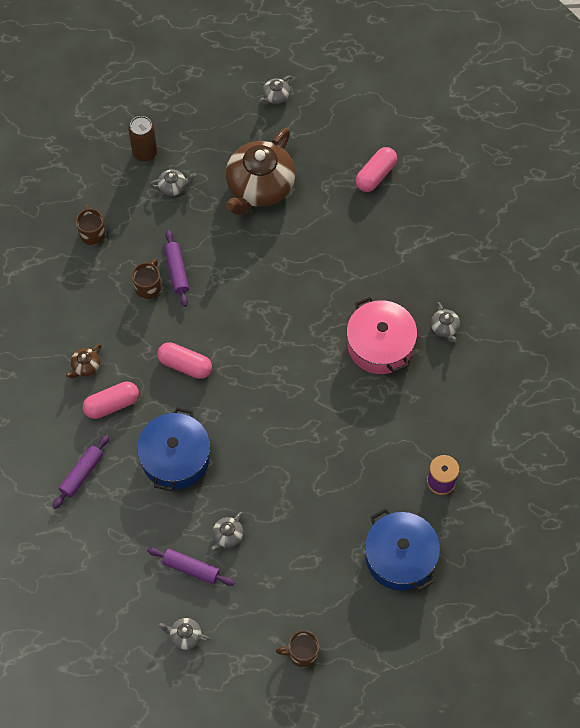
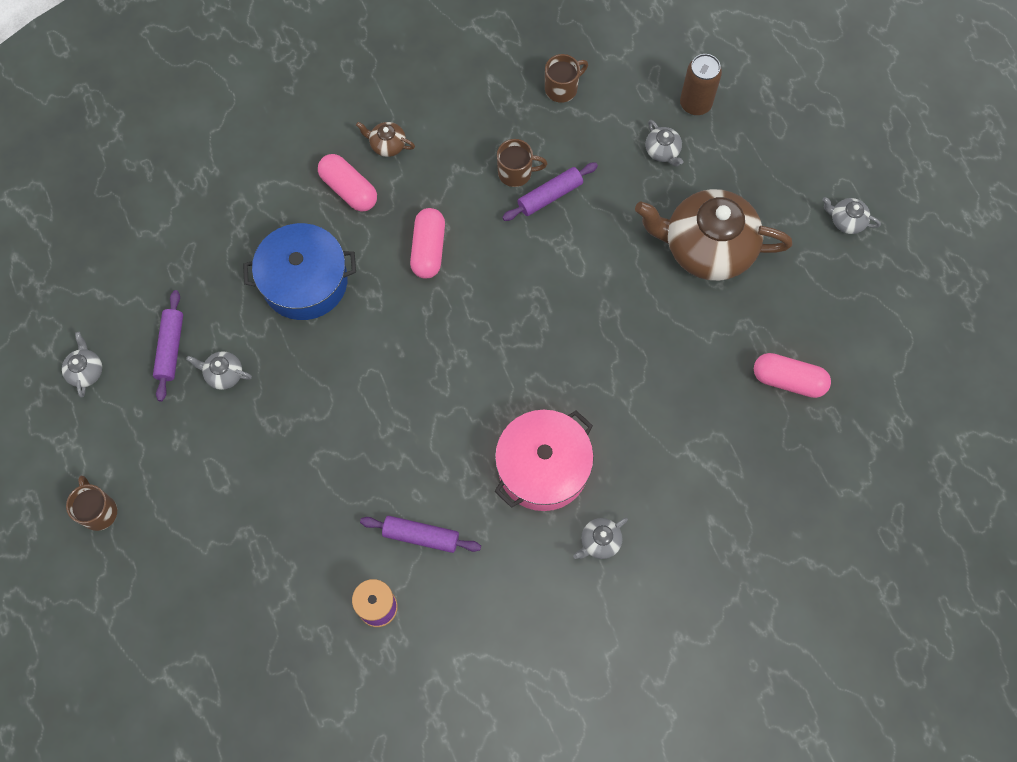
camera: 70 degrees right, 5 degrees up
purple rolling pin [52,435,109,509] -> purple rolling pin moved to [360,516,481,553]
blue pot [365,508,440,591] -> none

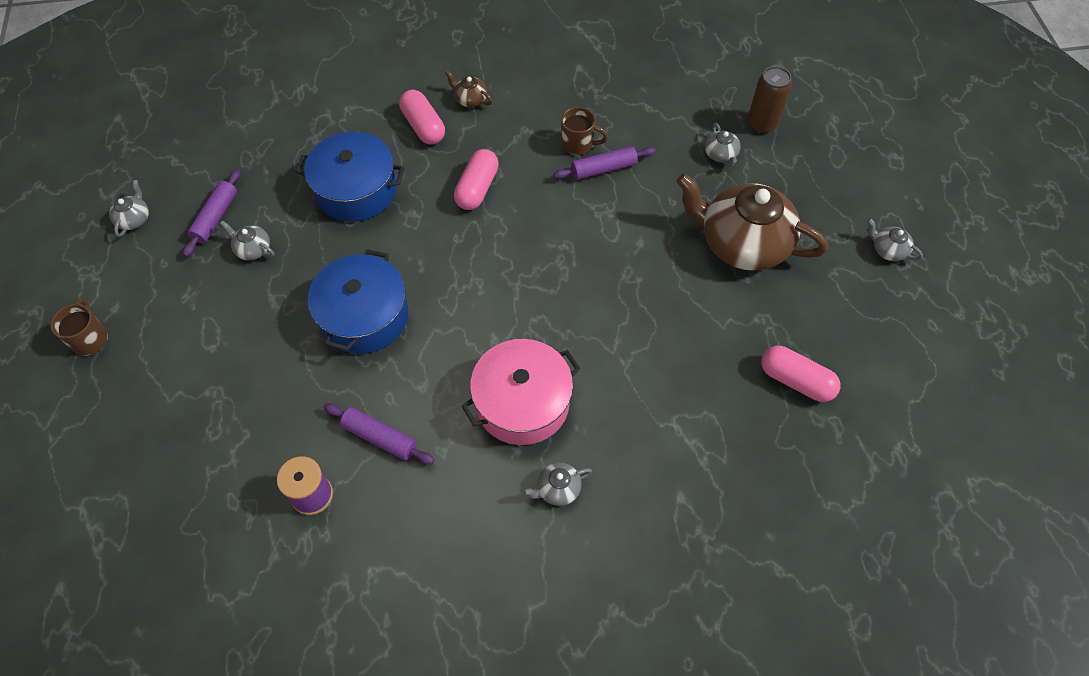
camera: 15 degrees right, 10 degrees down
brown mug [545,54,588,103] -> none
none -> blue pot [308,249,408,354]

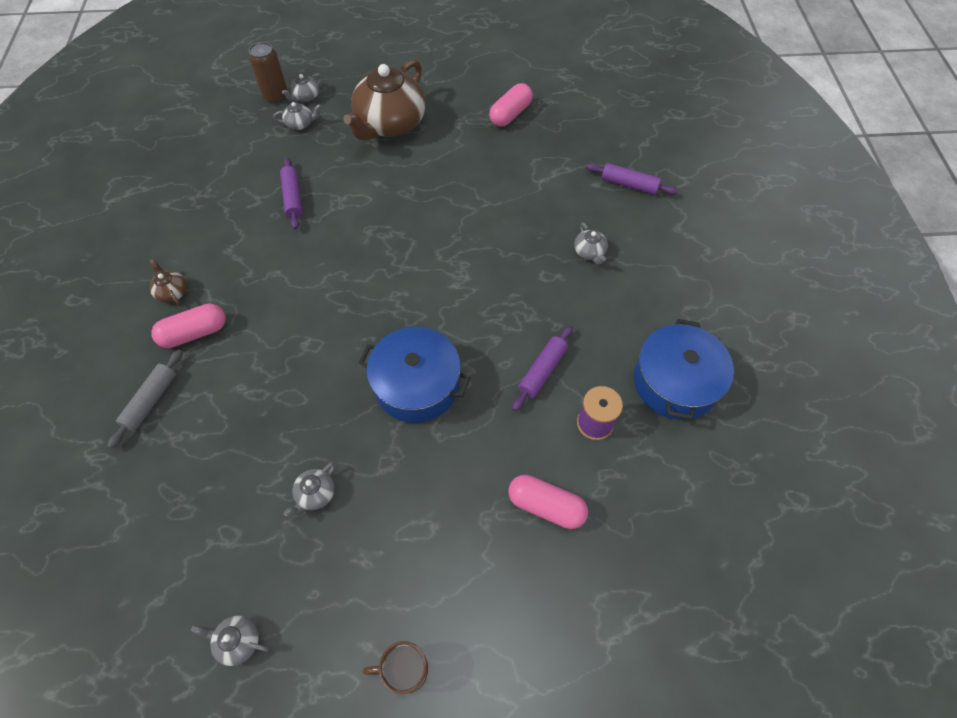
camera: 85 degrees left, 0 degrees up
purple rolling pin [183,169,241,257] -> purple rolling pin moved to [586,163,678,195]
blue pot [296,132,405,222] -> blue pot moved to [634,319,734,420]
brown teapot [445,70,493,107] -> brown teapot turned 105 degrees clockwise [149,259,187,306]
pink capsule [454,149,499,210] -> pink capsule moved to [508,475,588,529]
pink pot [462,339,581,445] -> none
brown mug [561,107,608,155] -> none
grey teapot [867,218,923,261] -> grey teapot moved to [282,74,322,102]
none -> grey rolling pin [108,349,183,449]

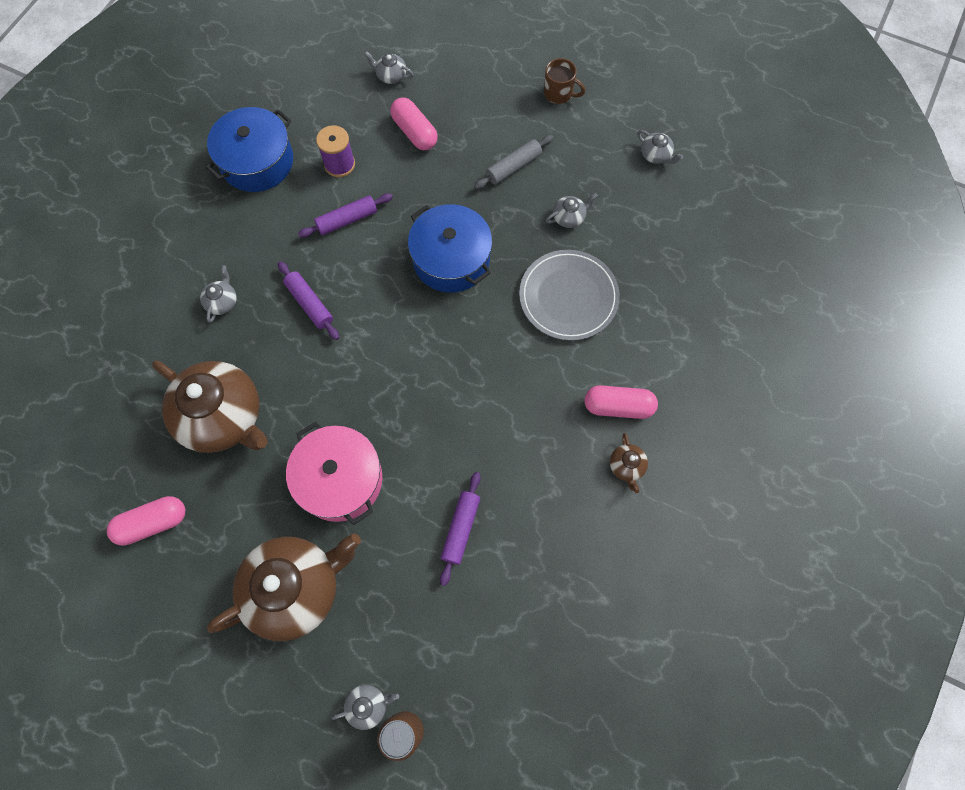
camera: 150 degrees left, 10 degrees up
grey rolling pin [108,349,183,449] -> grey rolling pin moved to [474,135,554,189]
grey teapot [273,102,321,130] -> grey teapot moved to [364,51,414,84]
purple rolling pin [586,163,678,195] -> purple rolling pin moved to [278,261,339,340]
none -> brown teapot [152,360,268,453]
none -> pink pot [286,422,382,525]
none -> grey plate [519,250,620,341]

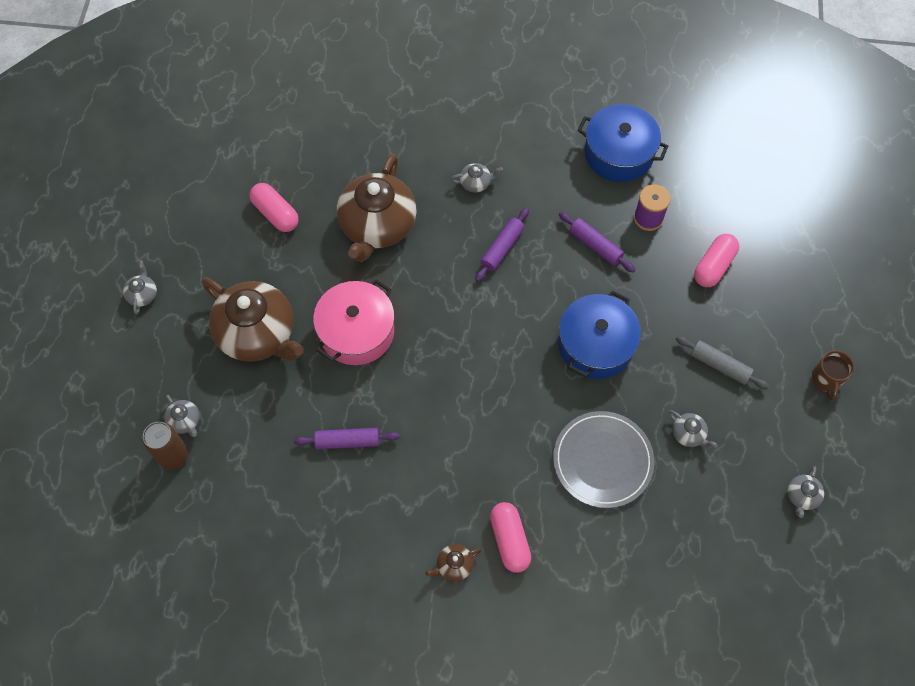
camera: 70 degrees right, 5 degrees down
grey teapot [364,51,414,84] -> grey teapot moved to [123,261,157,314]

